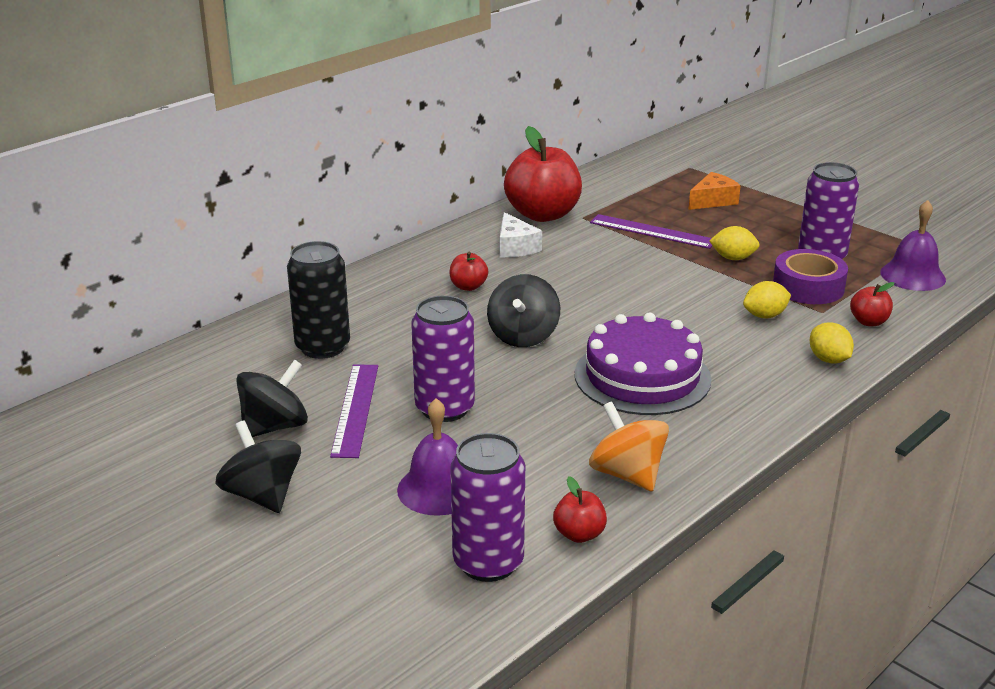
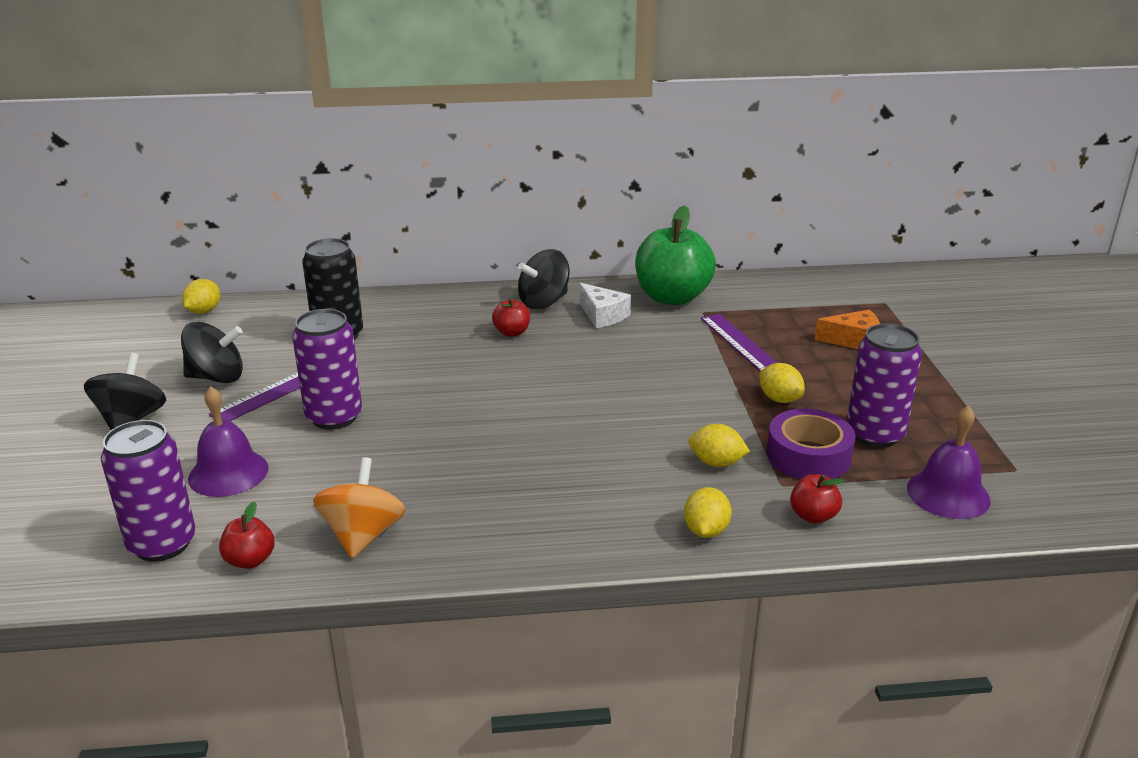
camera: 40 degrees right, 0 degrees up
black spinning top [487,274,560,347] -> black spinning top moved to [518,249,570,309]
white cheese [500,212,542,257] -> white cheese turned 60 degrees counterclockwise [579,283,631,328]
red apple [504,126,582,222] -> green apple [635,205,716,305]
purple cake [575,313,711,415] -> none
none -> yellow lemon [182,279,220,314]

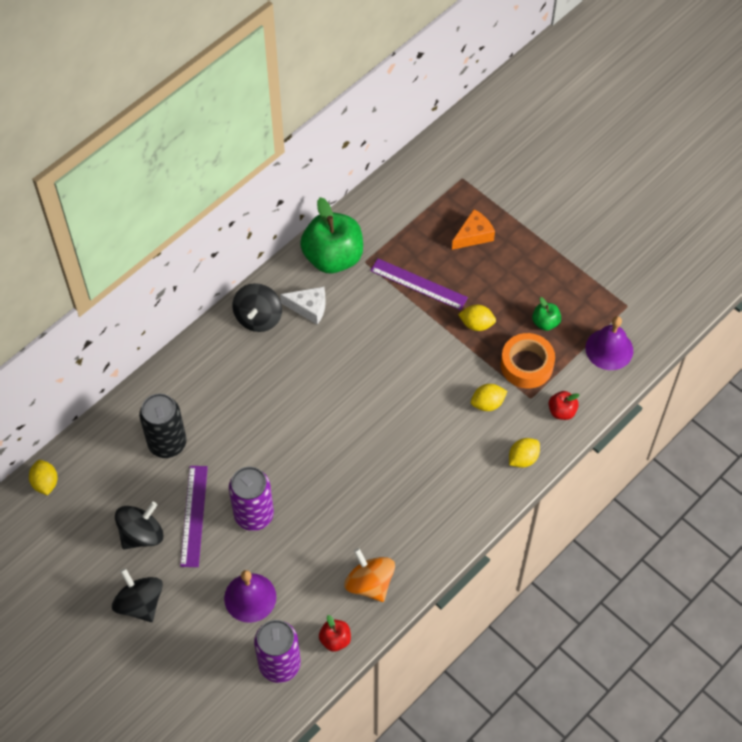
camera: 40 degrees left, 30 degrees up
red apple [492,298,530,337] -> none
yellow lemon [684,487,732,538] -> yellow lemon turned 75 degrees clockwise [509,438,540,468]
purple tape [767,408,856,479] -> orange tape [501,333,555,389]
purple can [847,324,922,448] -> green apple [532,297,561,331]

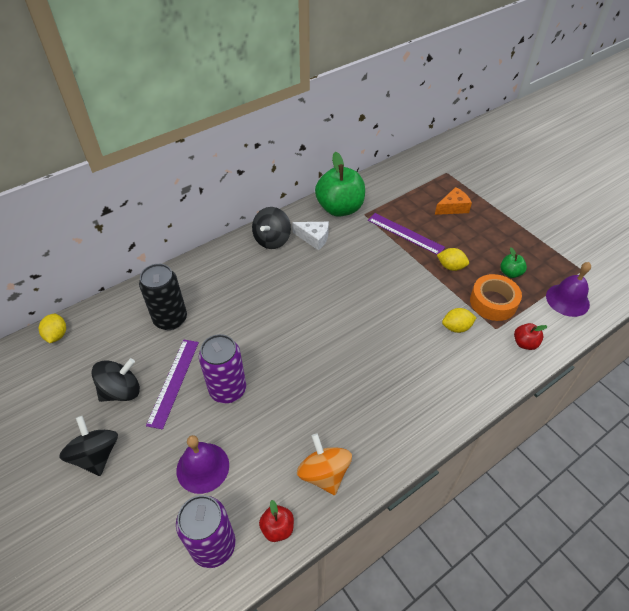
camera: 10 degrees right, 10 degrees down
yellow lemon [509,438,540,468] -> none

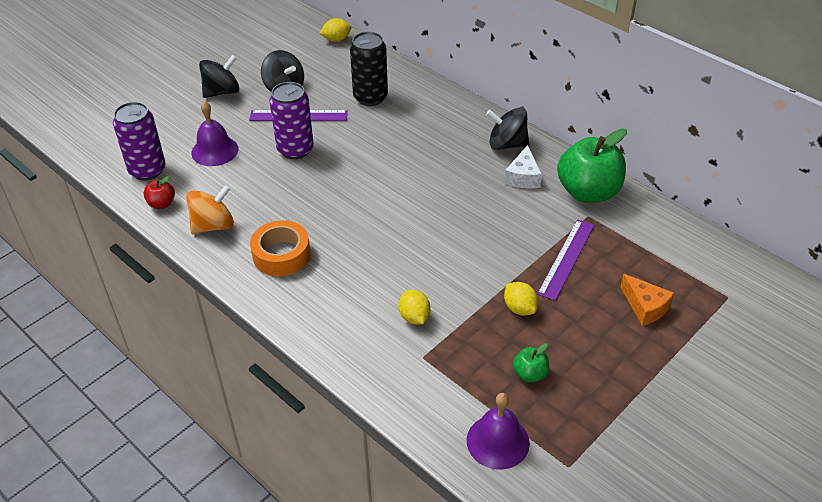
camera: 80 degrees right, 5 degrees down
yellow lemon [437,248,469,271] -> yellow lemon turned 45 degrees counterclockwise [504,282,538,316]
orange tape [470,274,522,321] -> orange tape moved to [250,220,311,277]
red apple [514,323,547,350] -> none

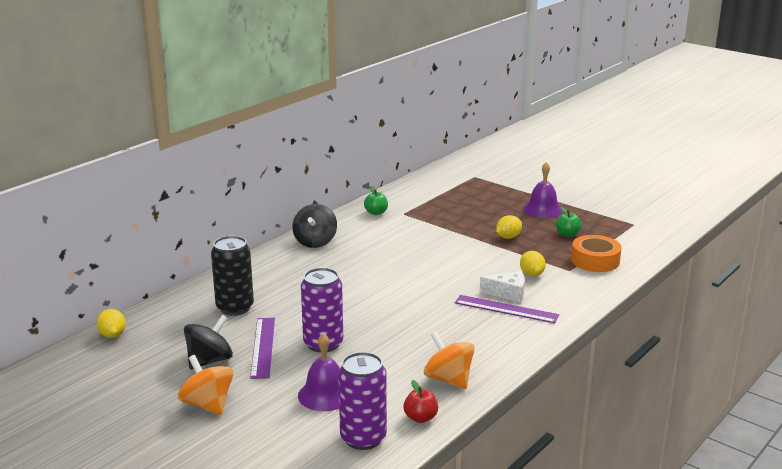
camera: 95 degrees left, 20 degrees down
black spinning top [199,55,239,98] -> orange spinning top [178,355,233,415]
orange tape [250,220,311,277] -> orange tape moved to [571,235,622,272]
yellow lemon [399,290,431,324] -> yellow lemon turned 75 degrees counterclockwise [520,251,546,277]
purple bell [467,393,530,469] -> purple bell moved to [523,162,563,218]
white cheese [504,145,542,188] -> white cheese moved to [480,271,525,303]
purple ruler [537,219,594,301] -> purple ruler moved to [455,295,559,323]
green apple [557,129,627,203] -> green apple [364,186,388,215], size x0.45
orange cheese [620,274,674,326] -> none

